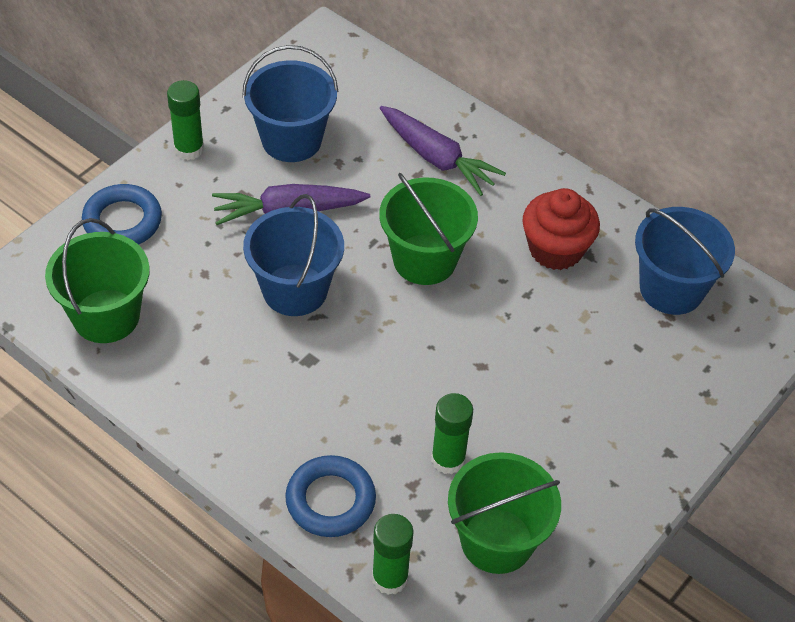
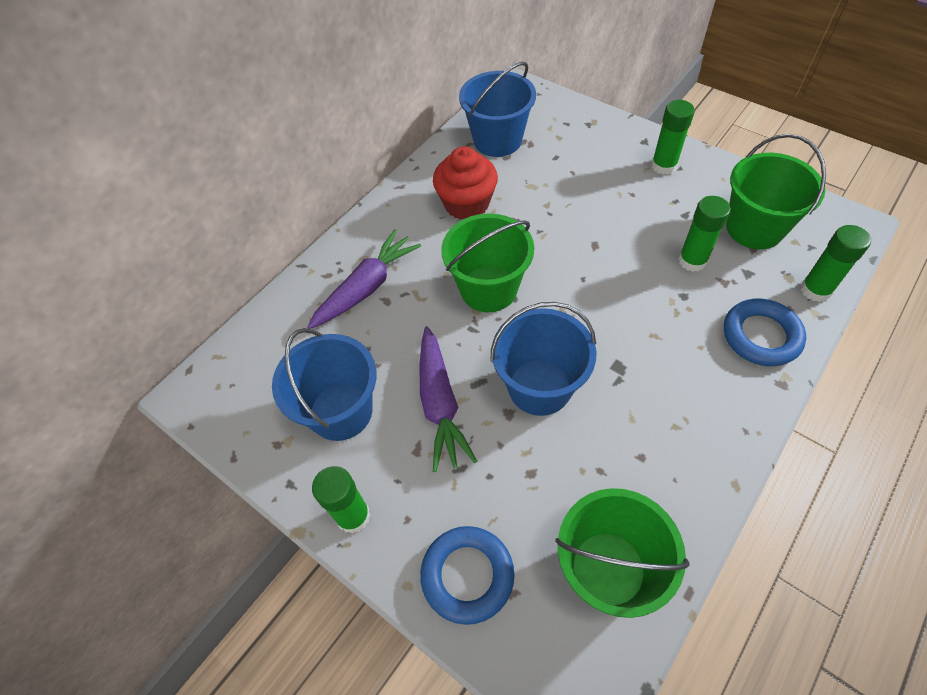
camera: 85 degrees left, 5 degrees up
none -> green glue stick [651,100,695,175]

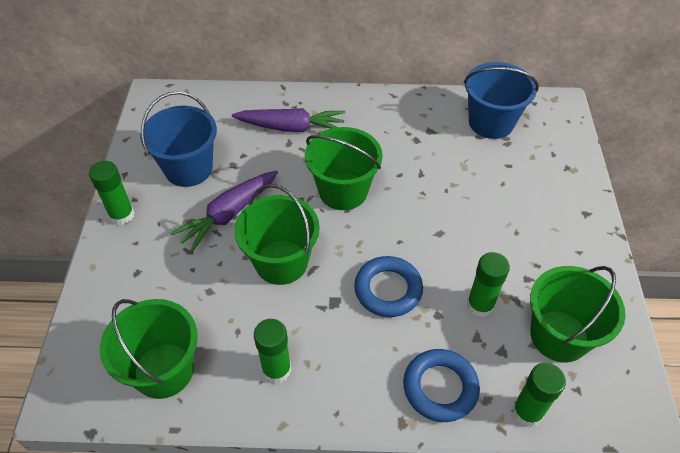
camera: 50 degrees right, 5 degrees down
blue ring [420,526,514,625] -> blue ring moved to [354,256,423,317]
red cupcake [433,146,498,220] -> none
blue bucket [490,302,596,416] -> green bucket [235,184,320,285]
green glue stick [651,100,695,175] -> green glue stick moved to [254,319,291,384]

